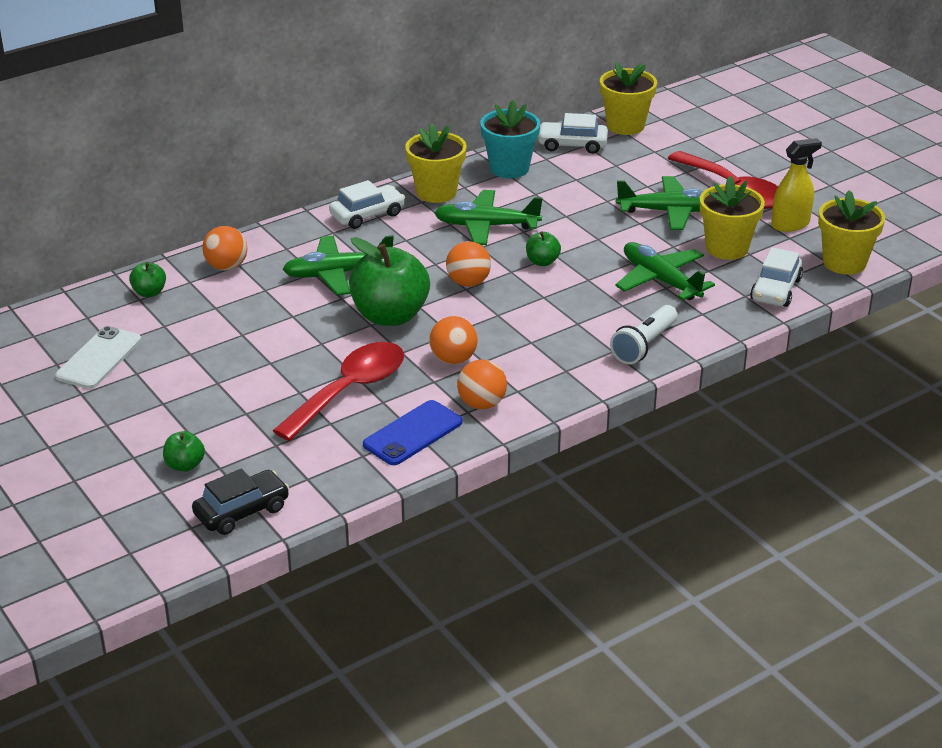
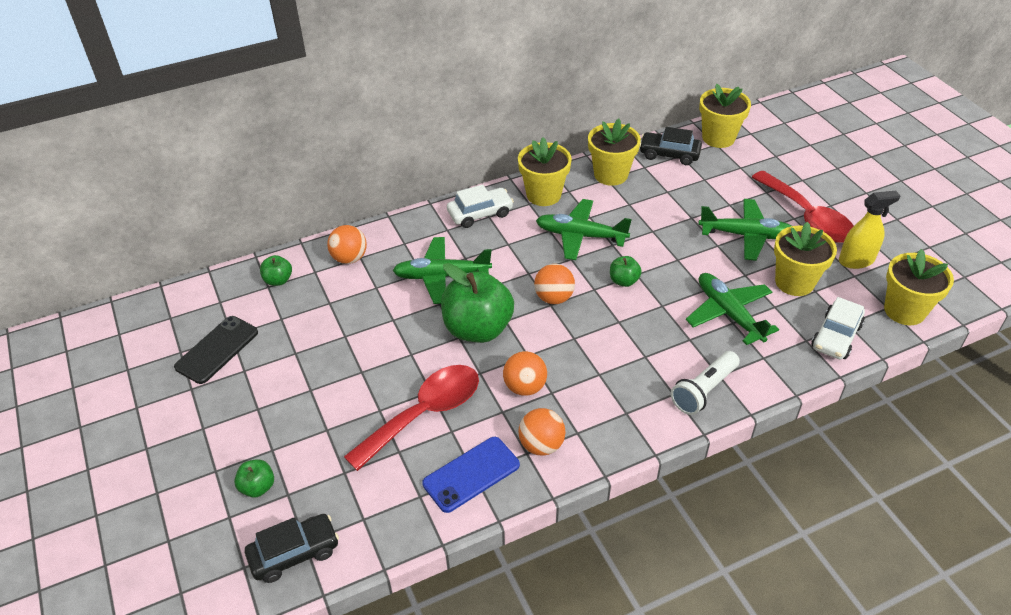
camera: 10 degrees right, 10 degrees up
white phone [55,326,141,389] -> black phone [174,316,258,384]
turquoise flower pot [480,100,540,178] -> yellow flower pot [588,119,641,186]
white car [538,113,608,154] -> black car [640,127,702,165]

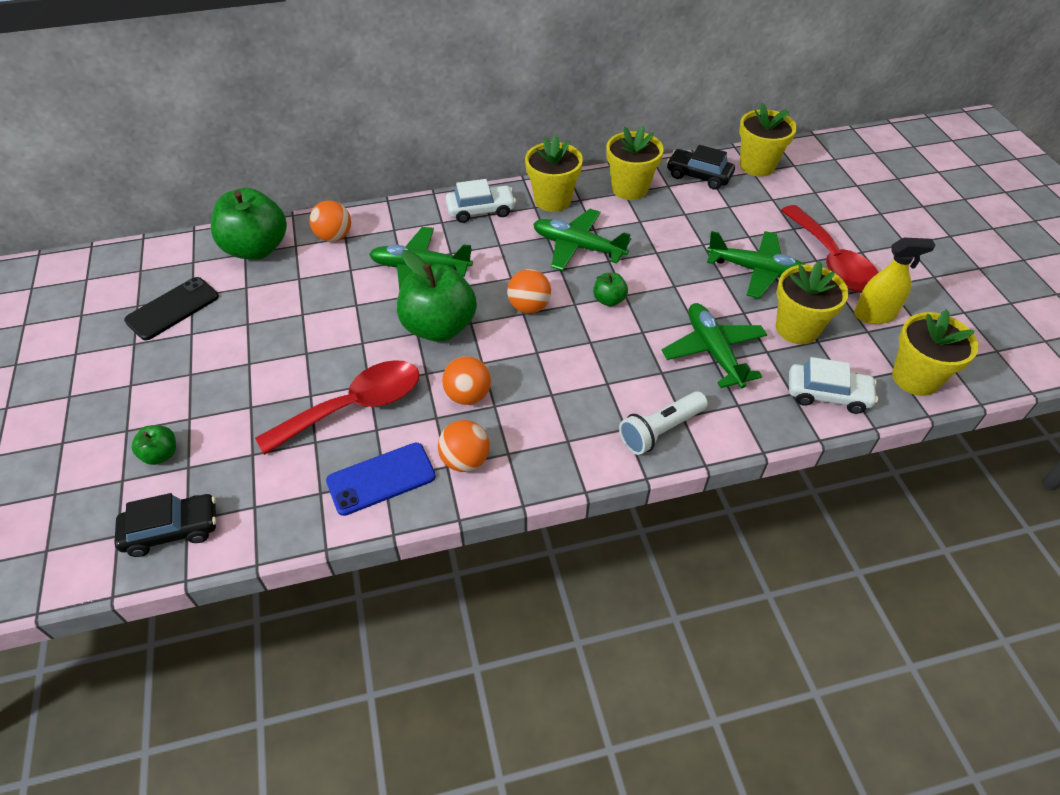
camera: 10 degrees right, 5 degrees up
green apple [260,255,292,286] -> green apple [211,188,287,260], size x2.18
white car [811,297,865,359] -> white car turned 120 degrees counterclockwise [789,357,878,414]

